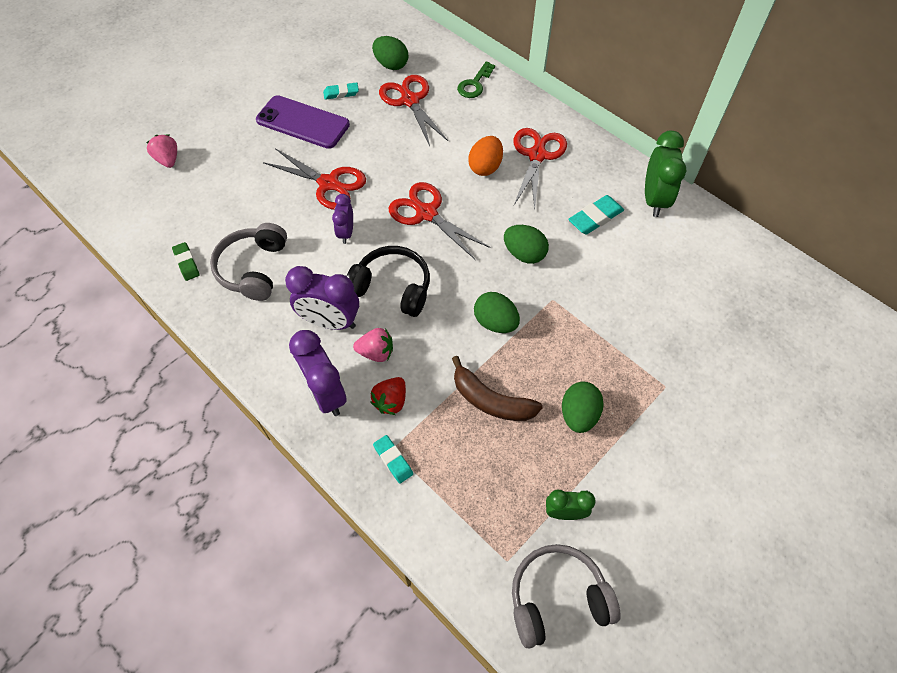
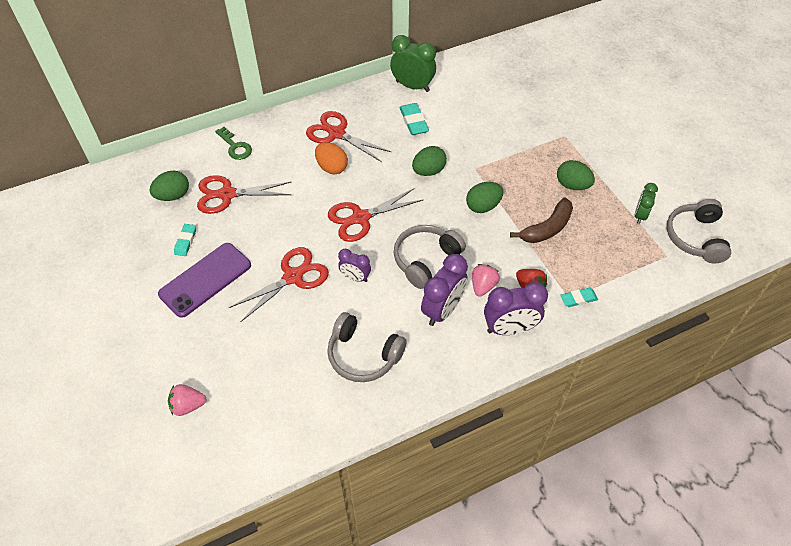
camera: 70 degrees left, 5 degrees down
green eraser [172,242,200,281] -> none
black headphones [347,246,430,317] -> grey headphones [394,225,466,289]

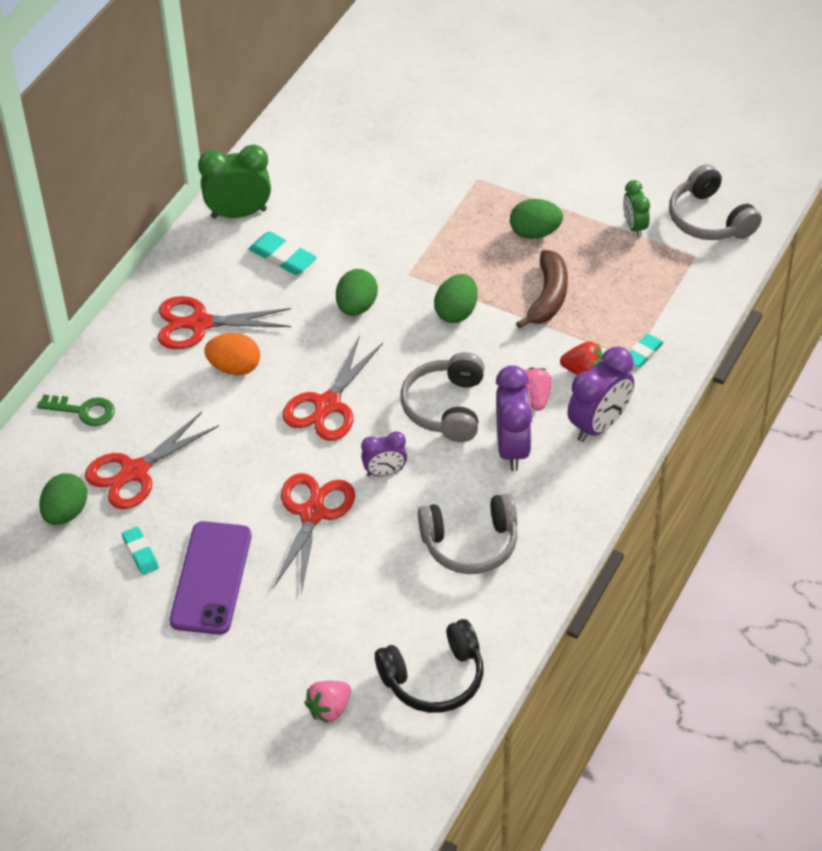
camera: 35 degrees left, 5 degrees down
none -> black headphones [375,619,484,713]

